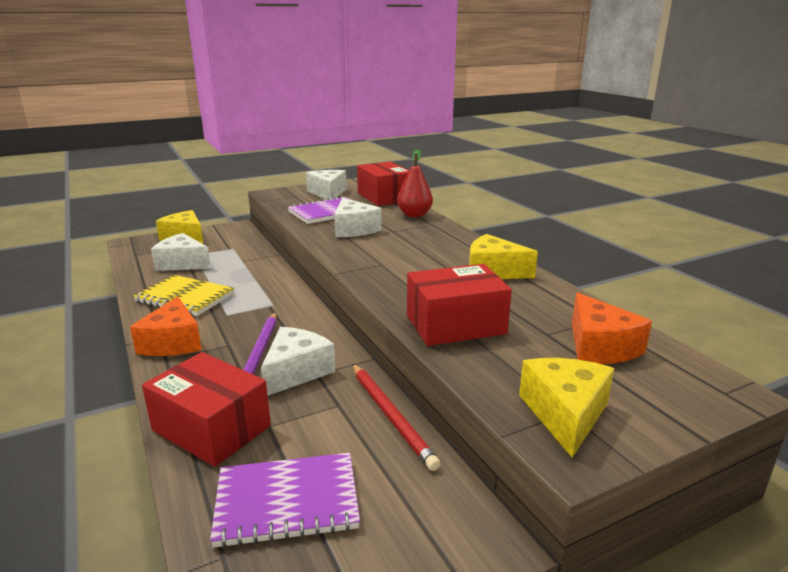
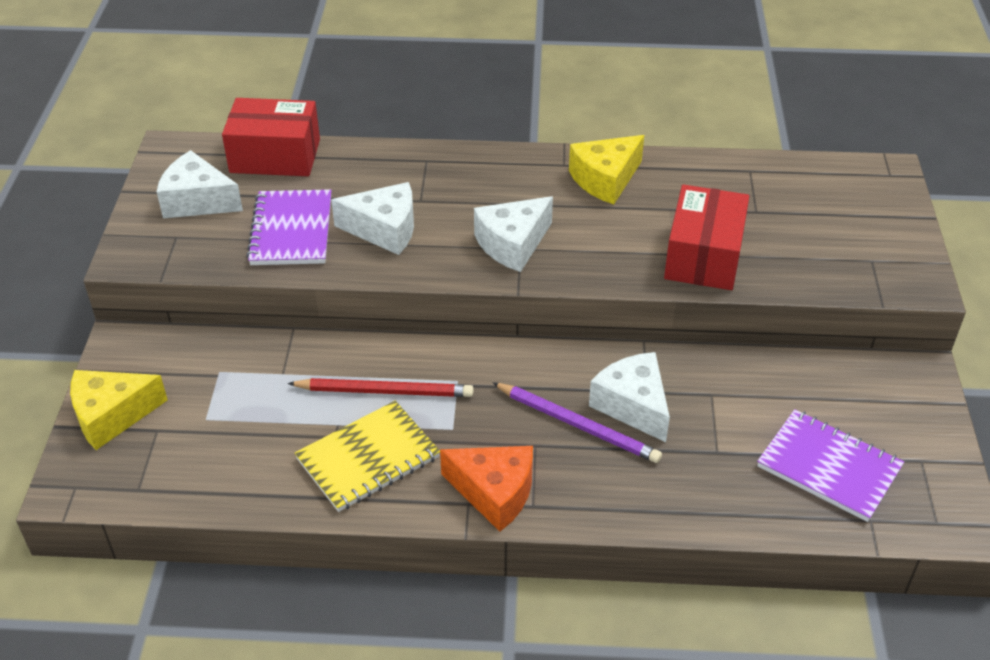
camera: 60 degrees left, 20 degrees up
red box [142,352,271,467] -> none
white cheese [151,233,211,271] -> white cheese moved to [474,196,553,272]
purple notebook [210,453,360,548] -> purple notebook turned 75 degrees counterclockwise [757,409,904,522]
red pencil [352,364,440,471] -> red pencil moved to [287,378,474,397]
red pear [397,149,433,217] -> none
yellow cheese [519,358,614,458] -> none
orange cheese [572,293,652,364] -> none

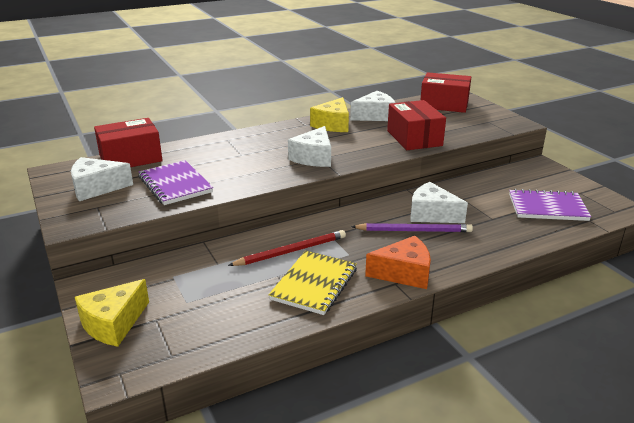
camera: 30 degrees left, 15 degrees down
white cheese [331,182,414,255] -> white cheese moved to [350,91,395,121]
none -> red box [421,72,471,113]

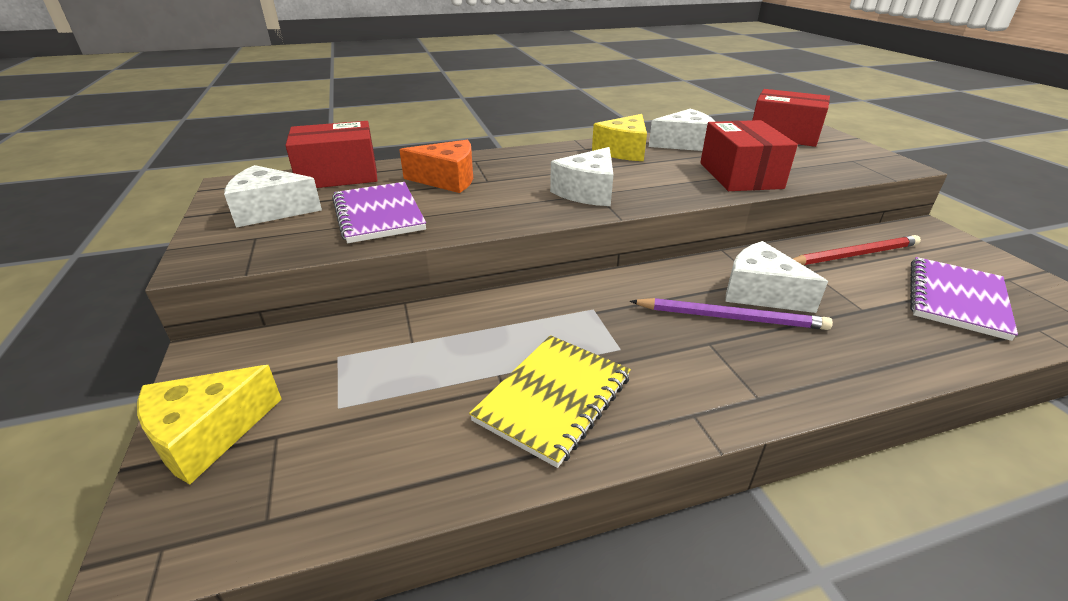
camera: 10 degrees right, 5 degrees up
red pencil [228,230,346,266] -> red pencil moved to [793,235,921,265]
orange cheese [365,236,431,289] -> orange cheese moved to [399,140,473,193]
purple notebook [509,189,591,221] -> purple notebook turned 75 degrees counterclockwise [910,257,1018,341]

